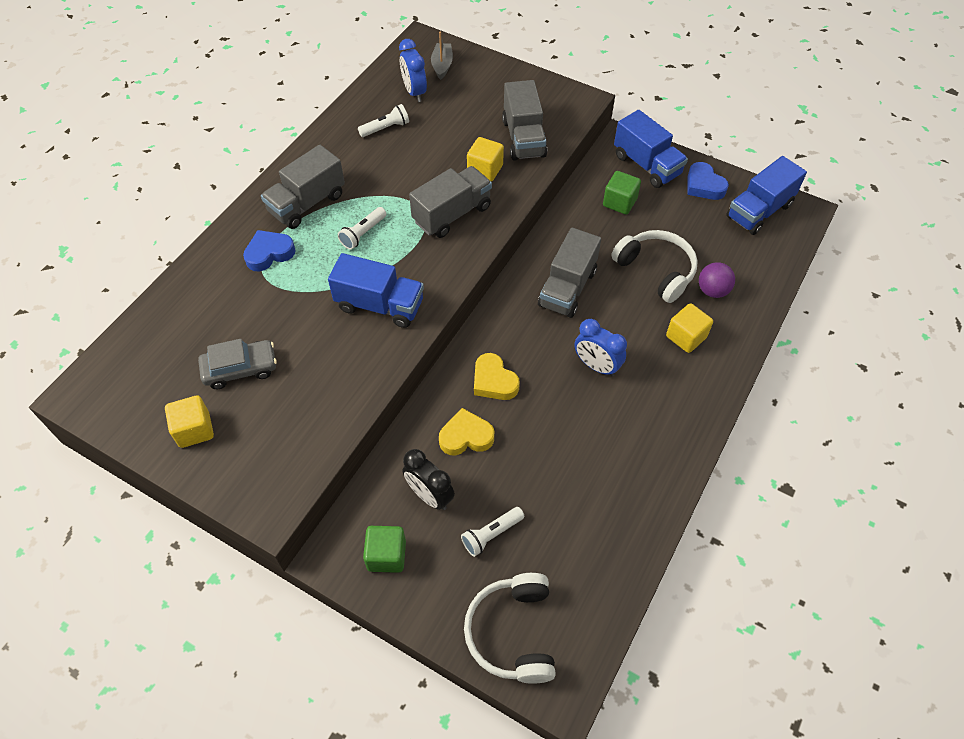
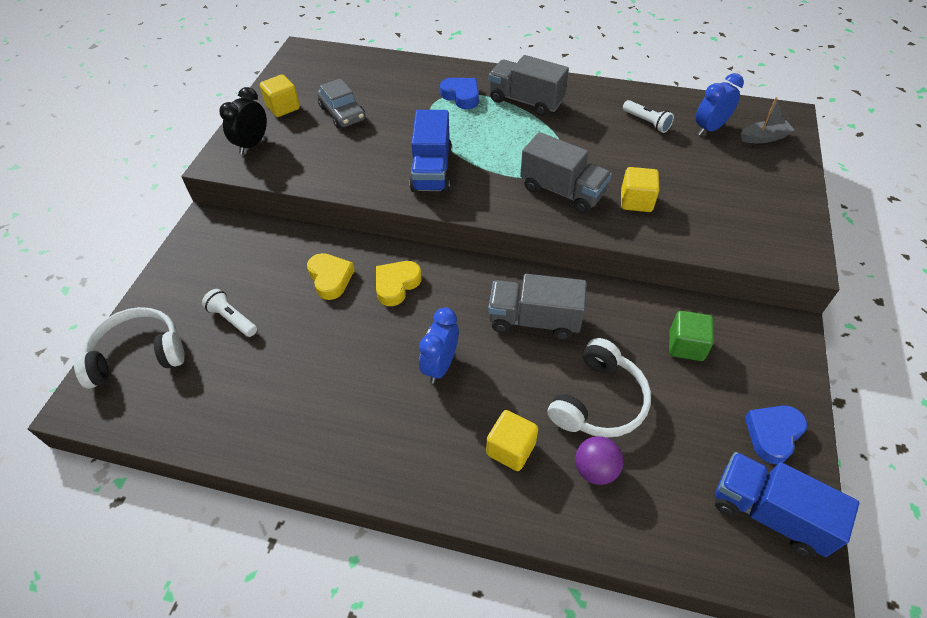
camera: 75 degrees right, 5 degrees down
white flashlight [338,207,386,250] -> none
green cube [363,526,406,573] -> none
black clock [402,449,455,510] -> black clock moved to [219,87,267,154]
grey truck [502,80,547,161] -> none
blue truck [614,110,688,188] -> none

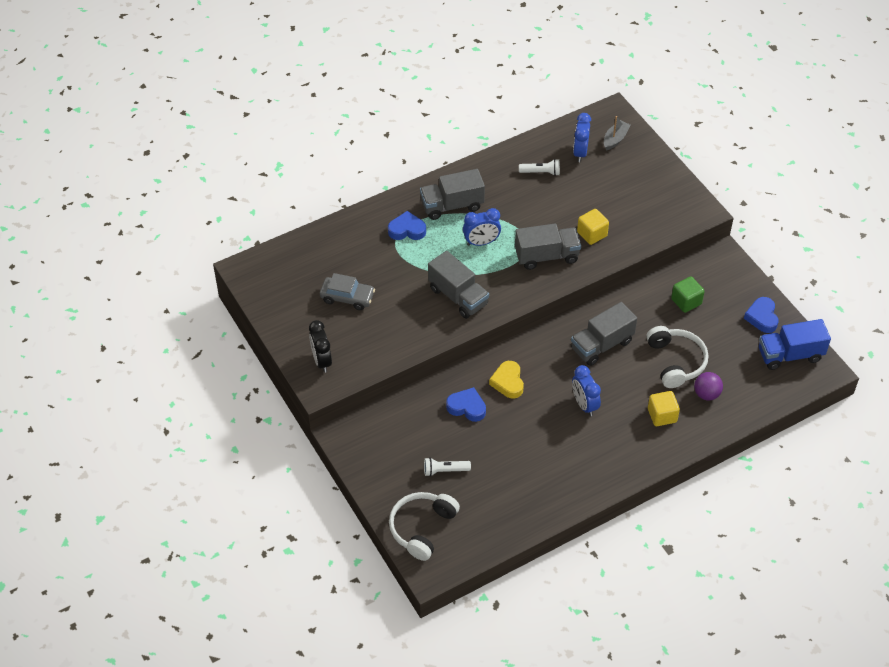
camera: 45 degrees left, 0 degrees up
yellow cube [260,74,300,117] -> none
yellow heart [307,253,355,300] -> blue heart [446,387,486,422]
blue truck [409,110,452,193] -> grey truck [428,251,489,319]
none -> blue clock [463,208,501,246]

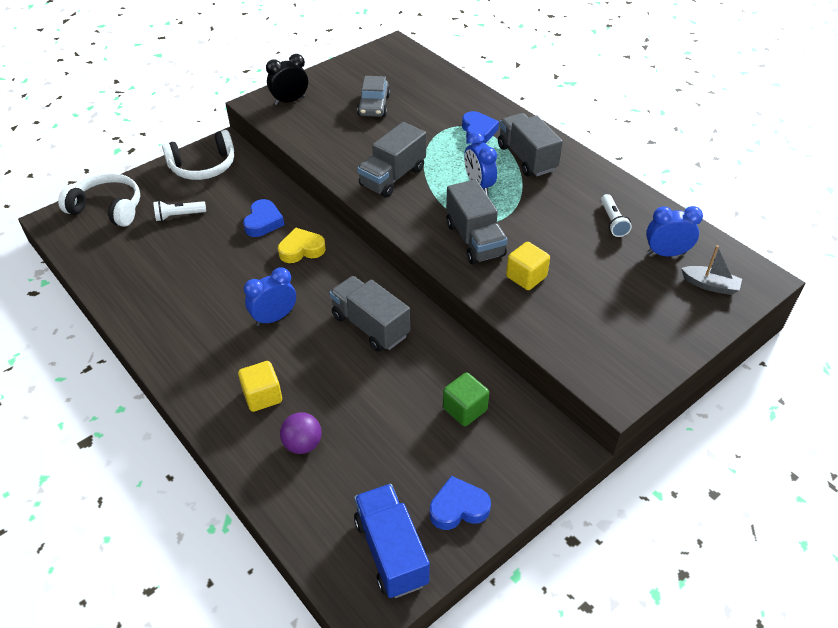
camera: 80 degrees right, 5 degrees down
white flashlight [424,457,471,477] -> white flashlight turned 90 degrees counterclockwise [153,201,206,221]
white headphones [646,326,708,388] -> white headphones moved to [162,130,234,180]

